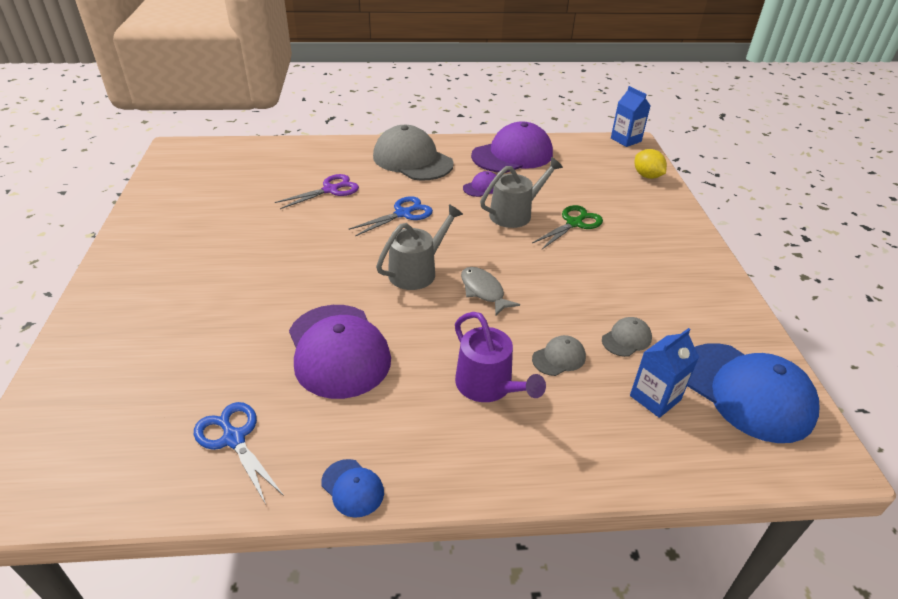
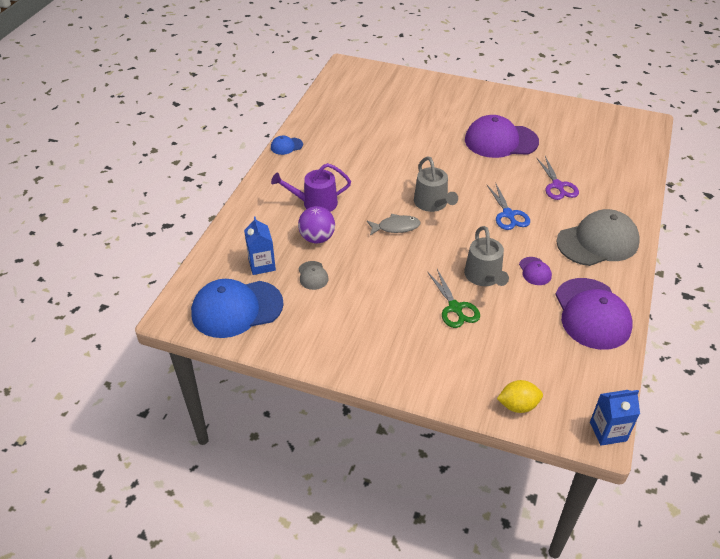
camera: 115 degrees right, 5 degrees up
blue scissors [194,402,284,504] -> none
purple cap [289,305,391,399] -> purple cap moved to [465,115,539,158]
grey cap [532,335,586,376] -> purple ball [298,206,335,243]

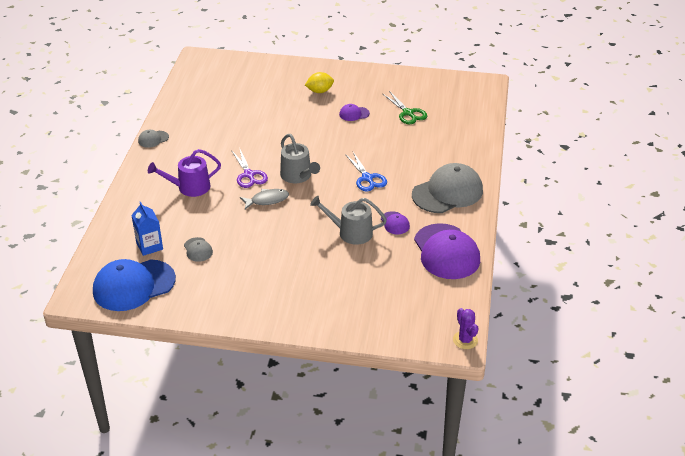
camera: 10 degrees left, 5 degrees down
blue cap [271,136,303,155] -> grey cap [138,130,169,148]
purple ball [298,206,335,243] -> none
green scissors [428,269,480,328] -> green scissors moved to [383,91,427,124]
grey watering can [464,226,509,286] -> grey watering can turned 120 degrees clockwise [310,196,387,245]
purple cap [465,115,539,158] -> purple cap [339,104,370,121], size x0.44
yellow lemon [497,380,543,413] -> yellow lemon moved to [305,72,334,93]
purple scissors [536,156,579,200] -> purple scissors moved to [231,150,268,188]
blue carton [590,390,640,446] -> purple cactus [453,308,478,349]

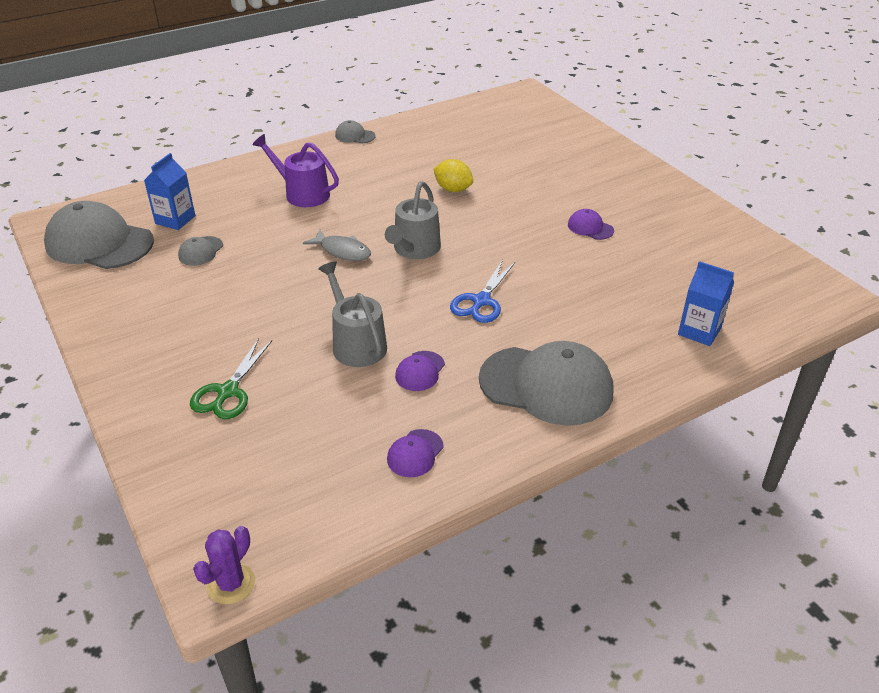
camera: 50 degrees right, 0 degrees up
blue cap [93,259,176,311] -> grey cap [44,201,154,269]
purple scissors [231,150,268,188] -> none
yellow lemon [305,72,334,93] -> yellow lemon moved to [434,159,473,192]
green scissors [383,91,427,124] -> green scissors moved to [190,338,272,419]
purple cap [414,223,480,279] -> purple cap [387,429,444,477], size x0.44
none -> blue carton [678,261,734,346]

